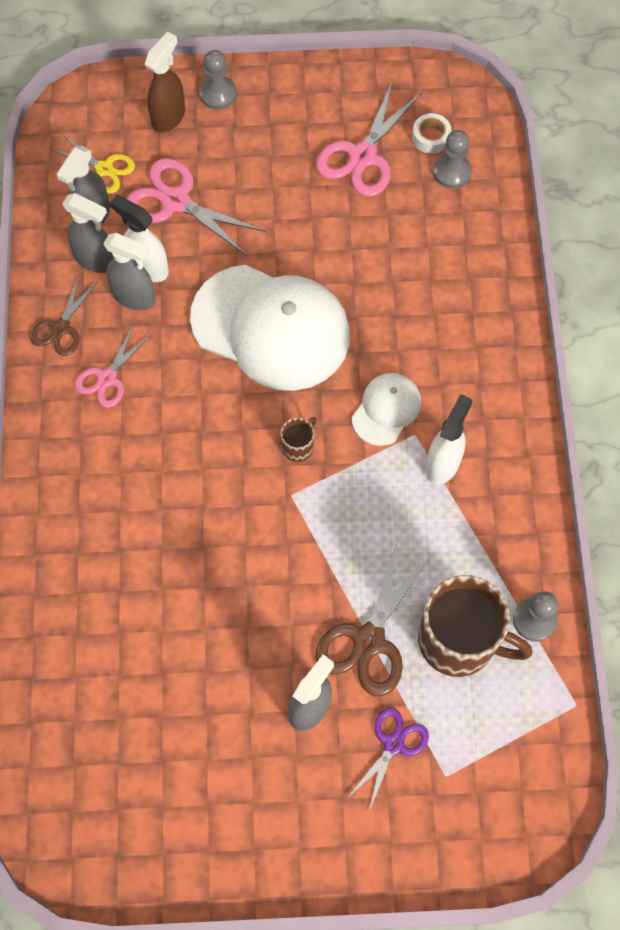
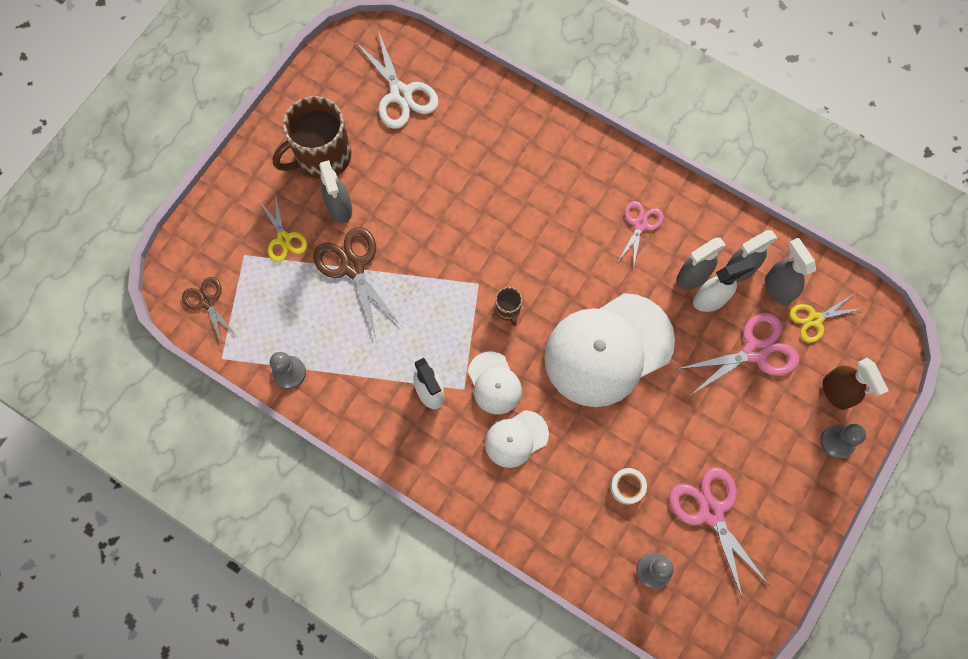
camera: 125 degrees right, 5 degrees up
brown scissors [30,274,98,356] -> brown scissors moved to [182,277,236,346]
pink scissors [75,326,151,408] -> pink scissors turned 45 degrees clockwise [617,201,664,269]
purple scissors [349,707,429,811] -> yellow scissors [260,194,307,262]
white tape [412,113,451,154] -> white tape moved to [610,468,647,505]
brown mug [418,575,532,677] -> brown mug moved to [273,96,351,179]
none -> white scissors [355,30,439,129]
none -> white cap [485,410,549,468]

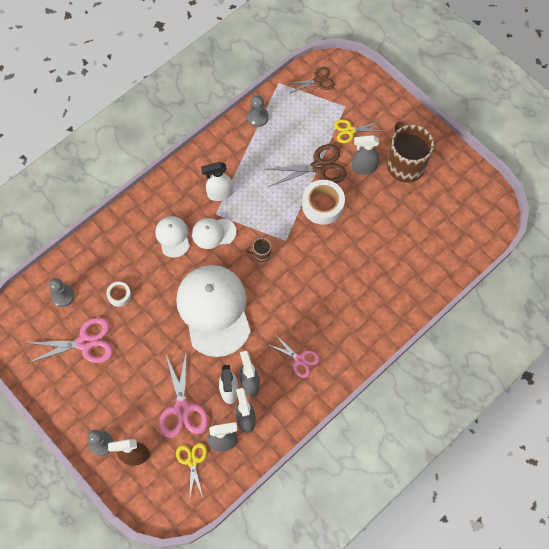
camera: 105 degrees right, 5 degrees down
white scissors [355,30,439,129] -> none
none -> white tape [302,180,345,225]

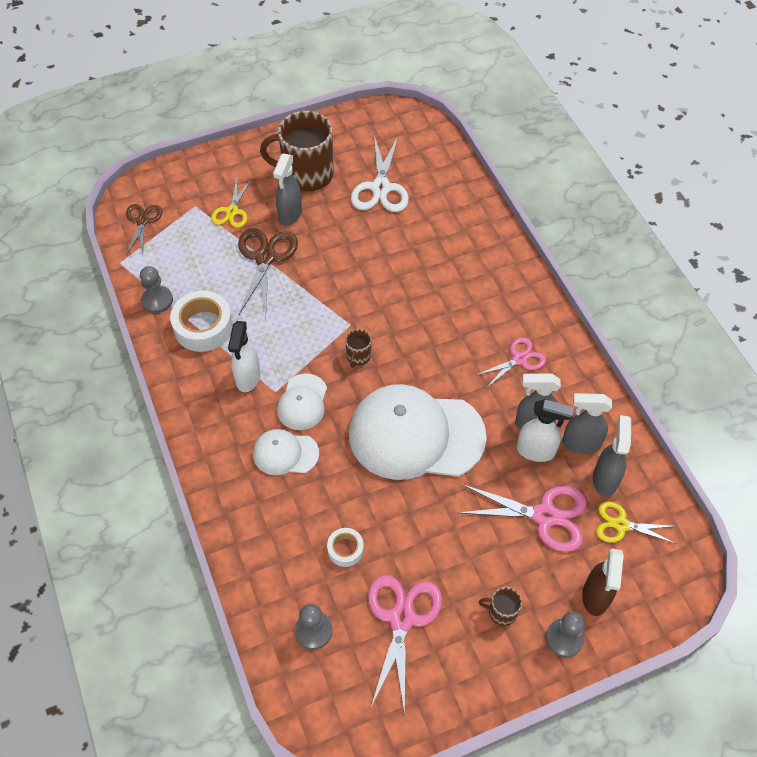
camera: 70 degrees left, 10 degrees down
white tape [302,180,345,225] -> white tape moved to [170,291,233,352]
none -> white scissors [351,135,409,212]
none -> brown mug [479,587,522,626]

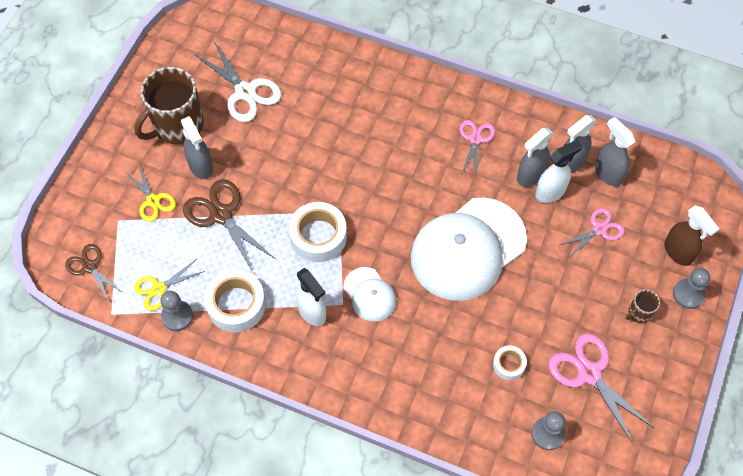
camera: 45 degrees left, 5 degrees up
white cap [253,429,319,475] -> none
brown mug [345,329,371,368] -> none
pink scissors [457,484,587,552] -> pink scissors [560,208,625,258], size x0.62
yellow scissors [596,501,677,544] -> yellow scissors moved to [134,260,205,311]
none -> white tape [289,202,347,262]

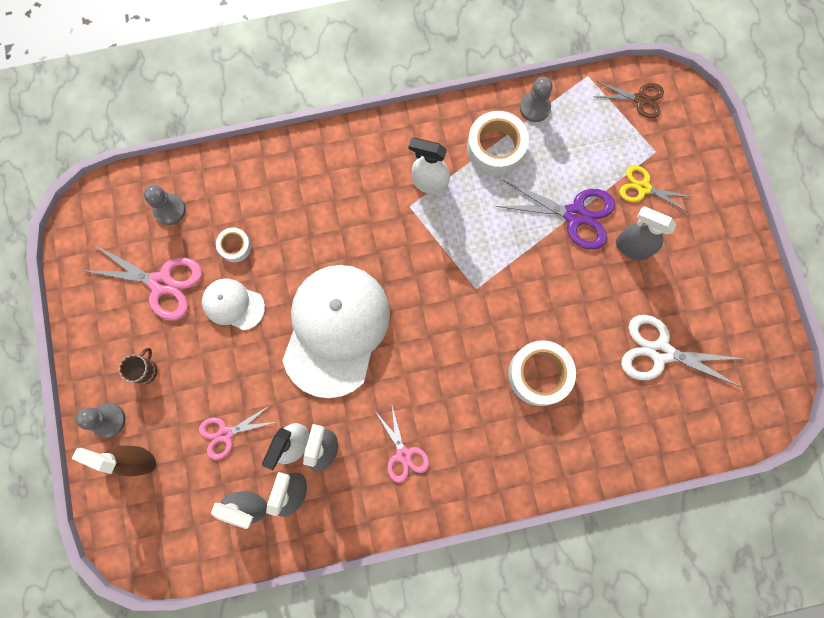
camera: 145 degrees right, 15 degrees up
brown mug [134,67,204,144] -> none
yellow scissors [134,260,205,311] -> none
brown scissors [183,179,275,274] -> purple scissors [496,180,615,250]
white tape [289,202,347,262] -> white tape moved to [508,340,576,406]
white cap [344,267,397,322] -> white cap moved to [202,279,265,330]
pink scissors [560,208,625,258] -> pink scissors turned 45 degrees clockwise [199,406,275,460]

